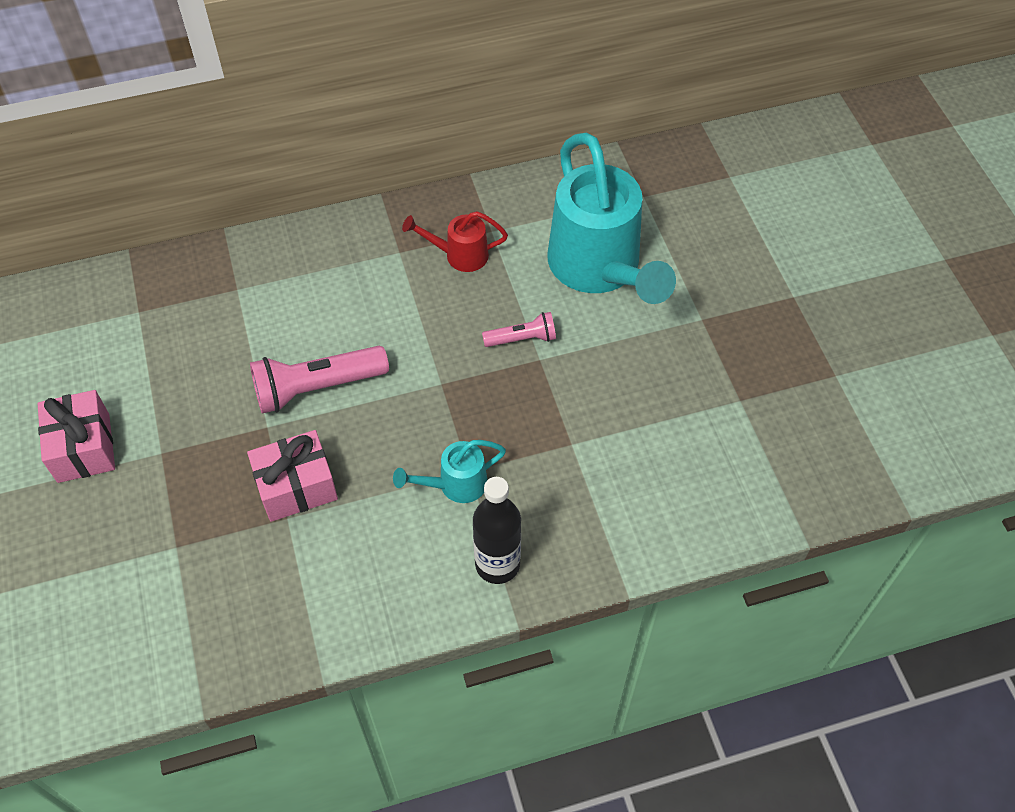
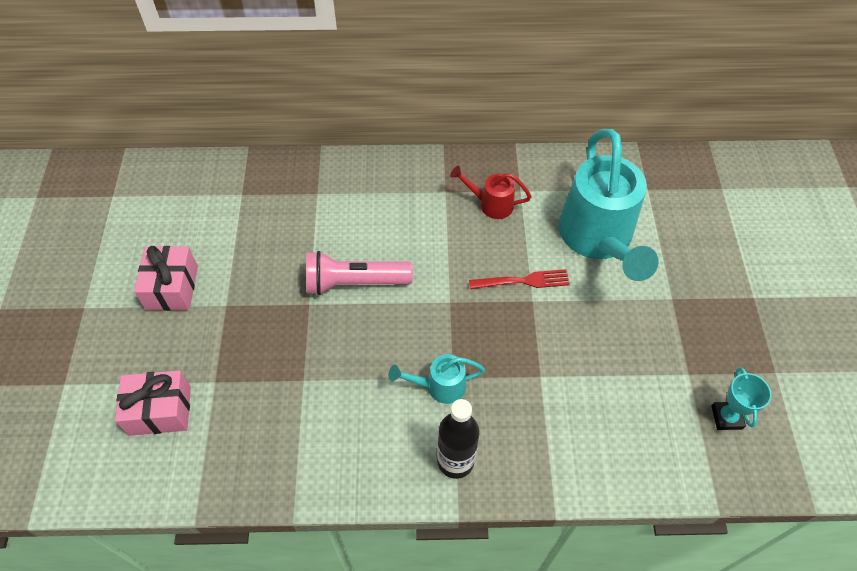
camera: 15 degrees right, 0 degrees up
pink gift [247,430,338,522] -> pink gift moved to [115,370,191,436]
pink flashlight [482,312,556,347] -> red fork [469,269,570,289]
none -> turquoise trophy [711,367,772,430]

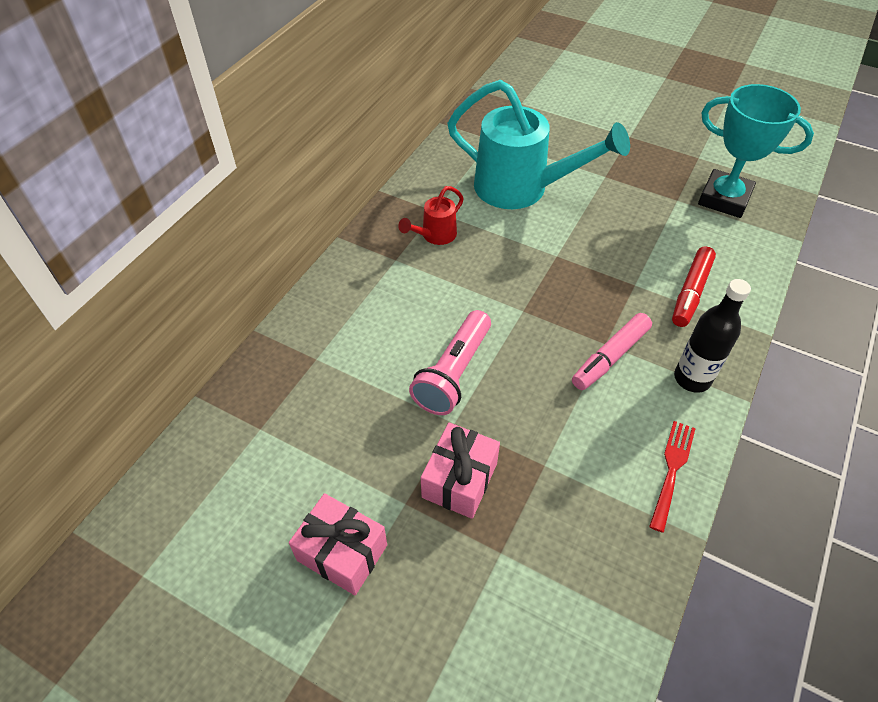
camera: 60 degrees left, 5 degrees down
pink gift [115,370,191,436] -> pink gift moved to [421,422,500,519]
turquoise watering can [388,354,485,404] -> pink marker [572,313,652,390]
red fork [469,269,570,289] -> red fork moved to [649,421,696,533]
turquoise trophy [711,367,772,430] -> turquoise trophy [698,84,814,218], size x1.95
none -> red marker [672,246,716,327]

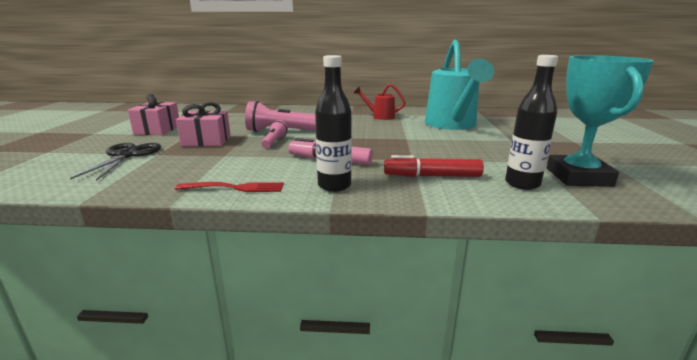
camera: 65 degrees right, 30 degrees down
none -> black scissors [70,143,161,181]
none -> pink flashlight [261,120,288,149]
none -> black bottle [505,55,558,190]

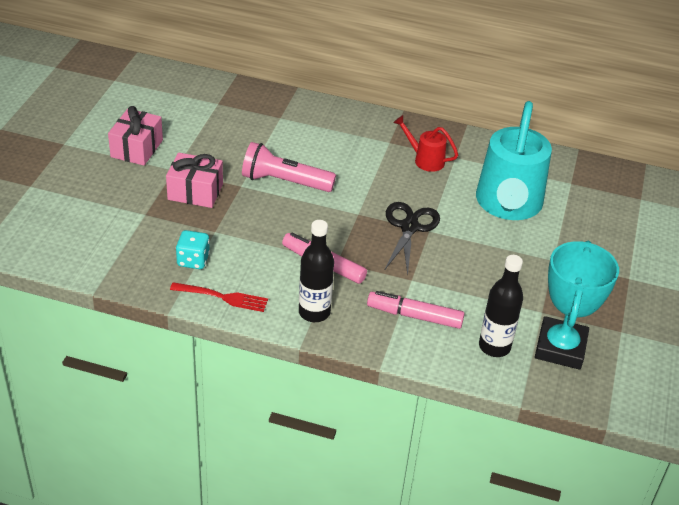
camera: 10 degrees right, 20 degrees up
black scissors [70,143,161,181] -> black scissors moved to [384,202,440,276]
pink flashlight [261,120,288,149] -> none
red marker [384,155,484,177] -> pink marker [367,291,465,329]
none -> turquoise dice [176,230,210,269]

